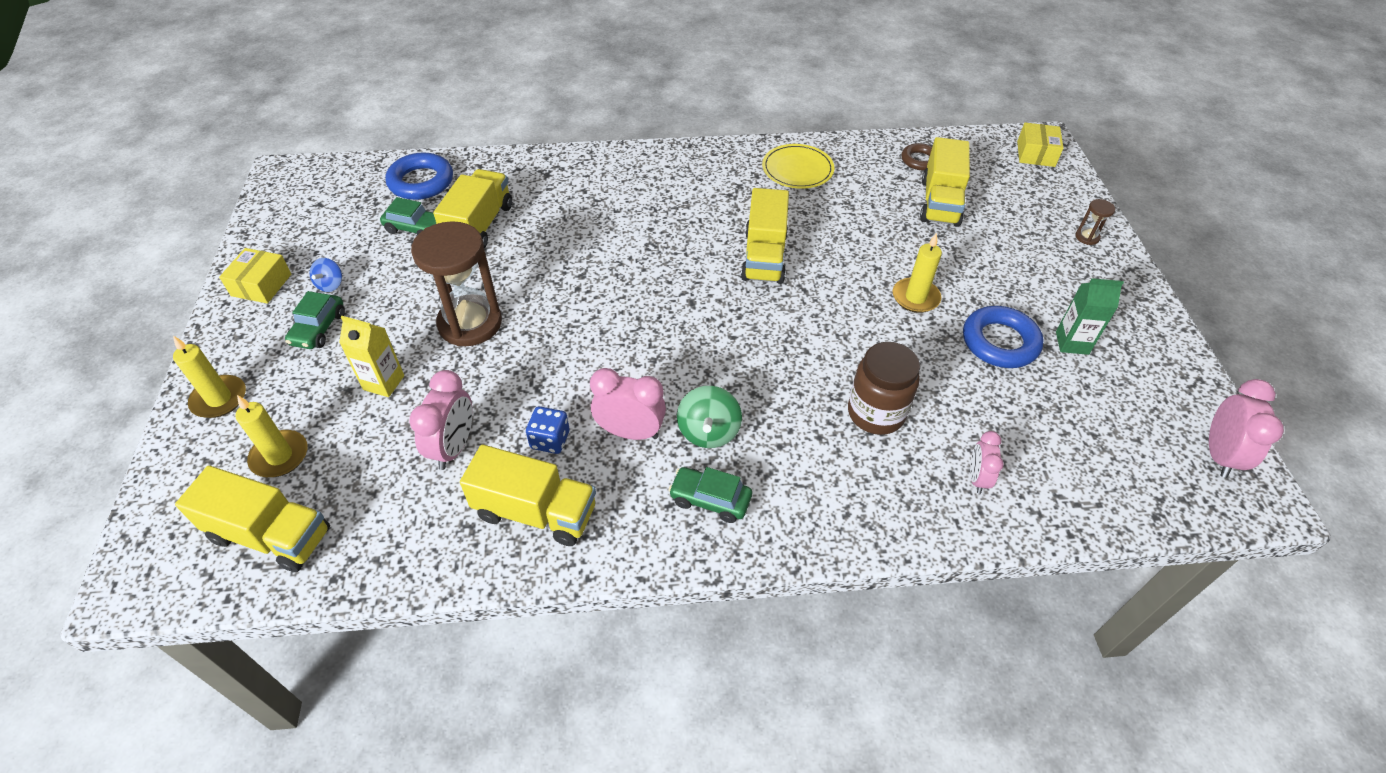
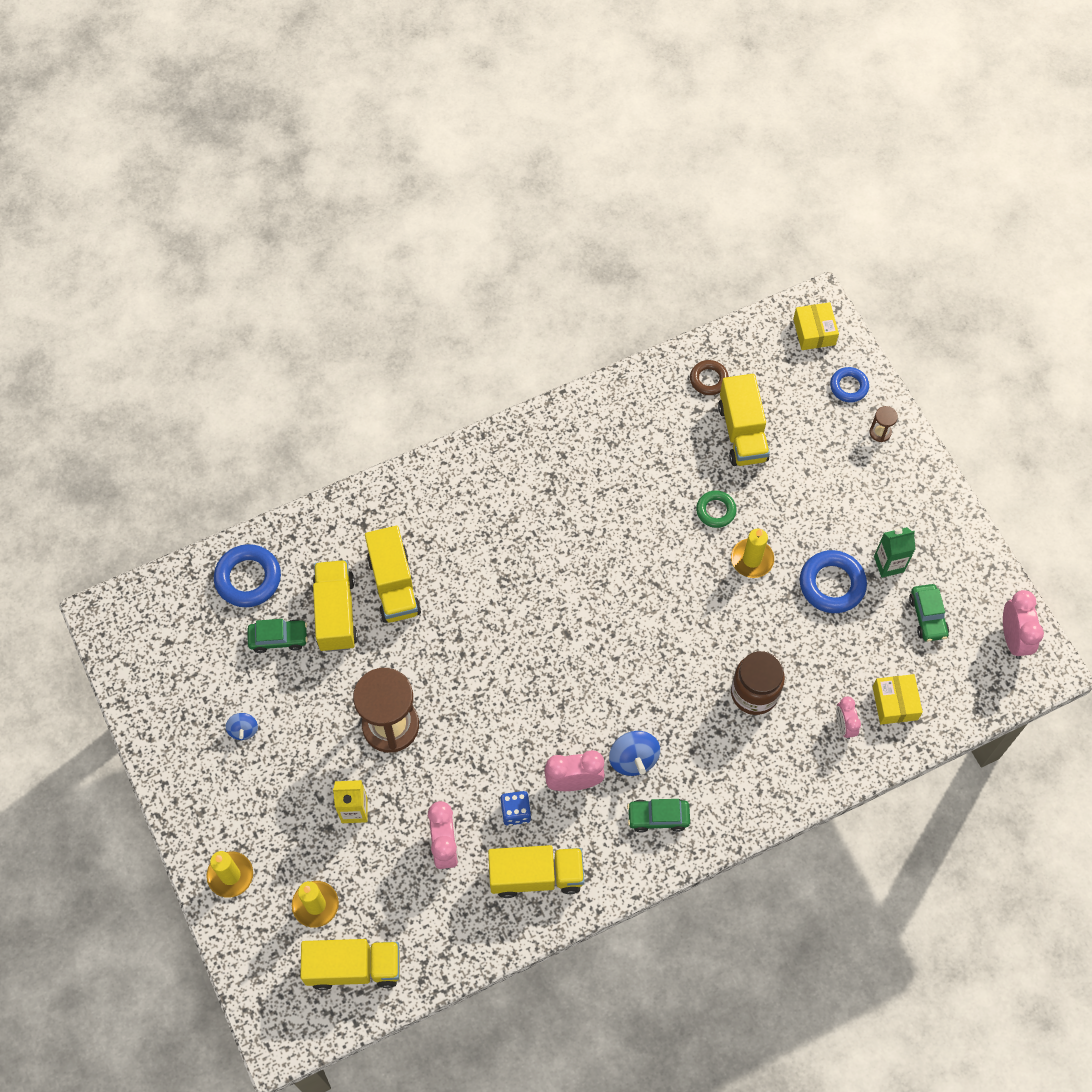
camera: 20 degrees left, 15 degrees up
yellow box [219,248,291,304] -> yellow box moved to [873,674,923,724]
green car [285,291,345,349] -> green car moved to [909,584,949,642]
green spinning top [677,386,742,448] -> blue spinning top [609,731,660,776]
yellow truck [741,188,789,284] -> yellow truck moved to [365,526,421,623]
yellow plate [762,144,835,189] -> none
none -> green ring [696,490,736,528]
none -> blue ring [830,367,869,403]

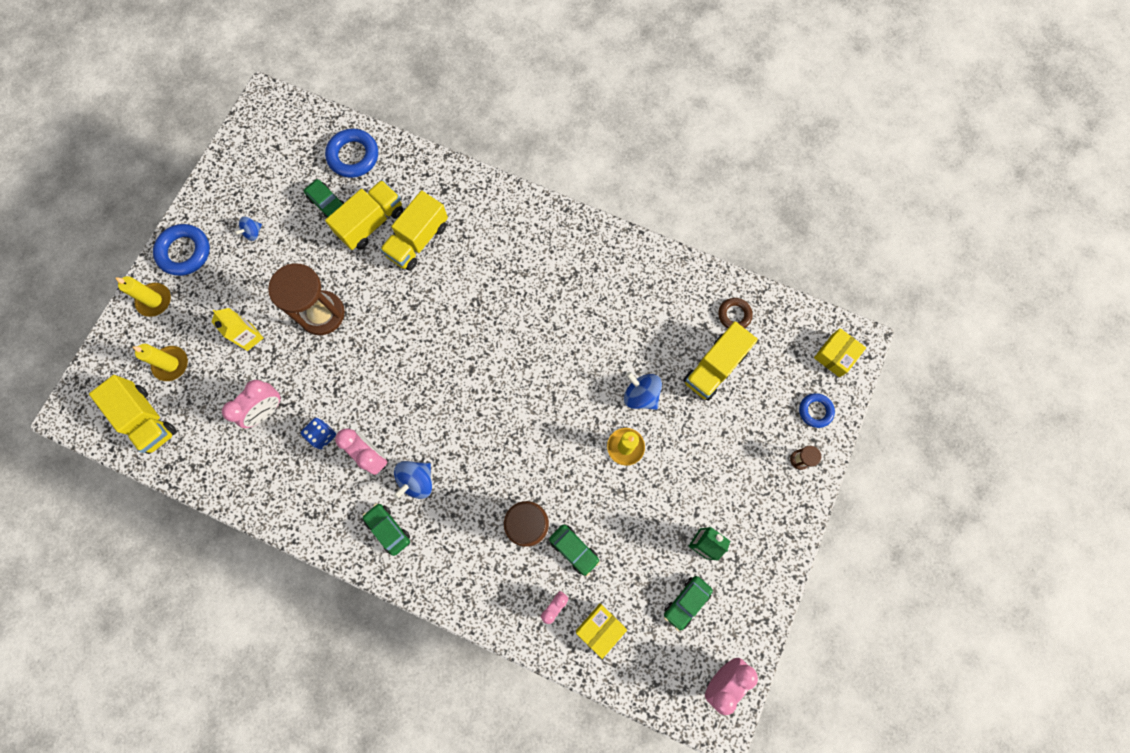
camera: 50 degrees right, 10 degrees up
yellow truck [488,845,584,898] -> none
green ring [696,490,736,528] -> blue spinning top [624,372,662,410]
blue ring [800,550,867,613] -> blue ring moved to [153,224,210,276]
none -> green car [549,524,600,576]

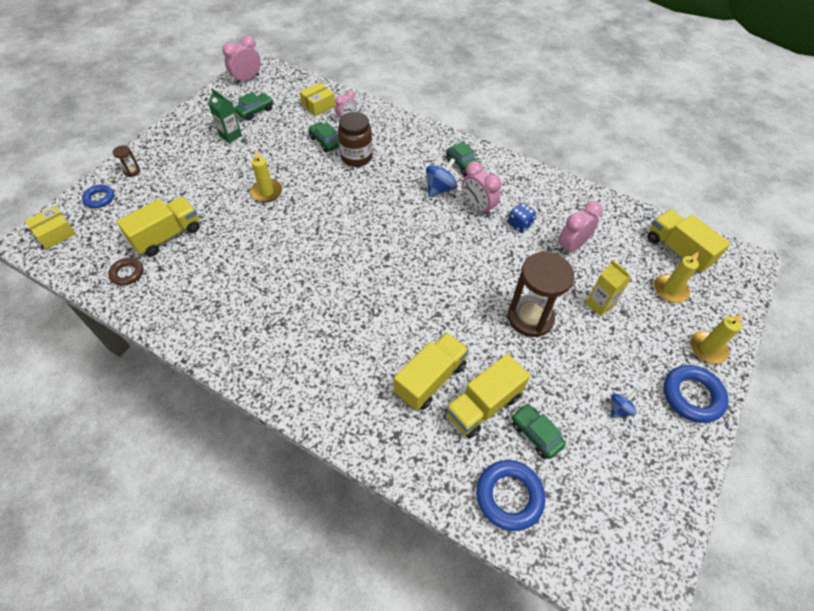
camera: 175 degrees left, 20 degrees down
blue spinning top [624,372,662,410] -> none

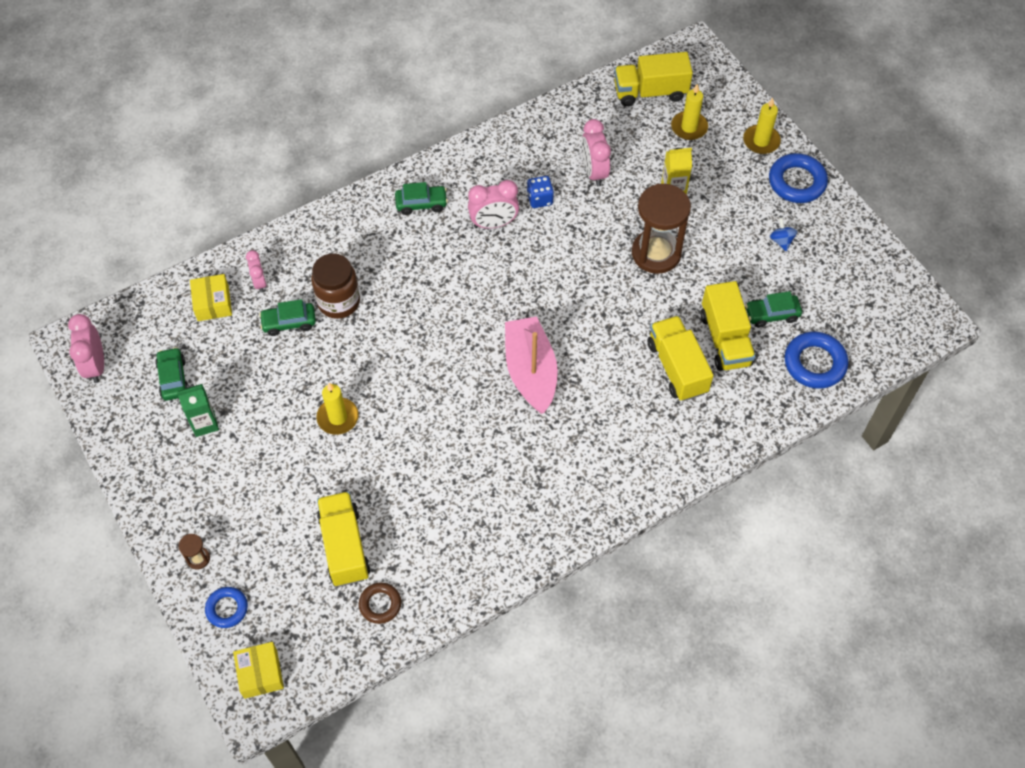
camera: 60 degrees left, 5 degrees up
blue spinning top [426,158,457,197] -> none
none -> pink boat [505,316,558,414]

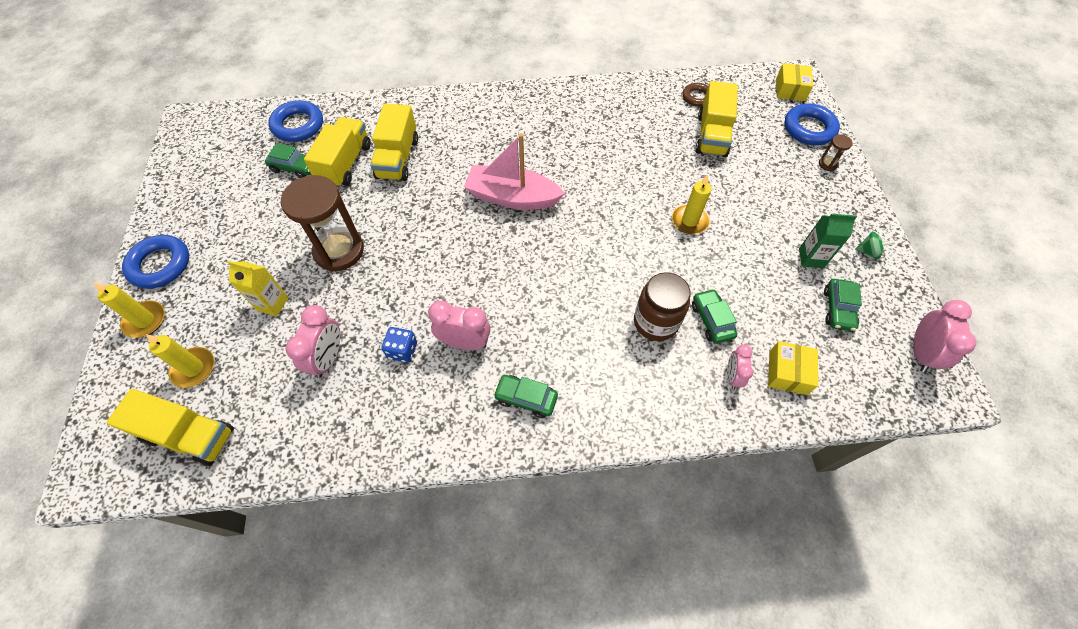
camera: 155 degrees left, 0 degrees up
blue ring [205,587,248,628] -> blue ring [784,103,840,145], size x1.64
green car [259,299,316,336] -> green car turned 120 degrees counterclockwise [692,289,737,344]
pink boat [505,316,558,414] -> pink boat turned 90 degrees clockwise [464,133,565,209]
blue spinning top [770,218,797,251] -> none
none -> green spinning top [855,232,895,259]

